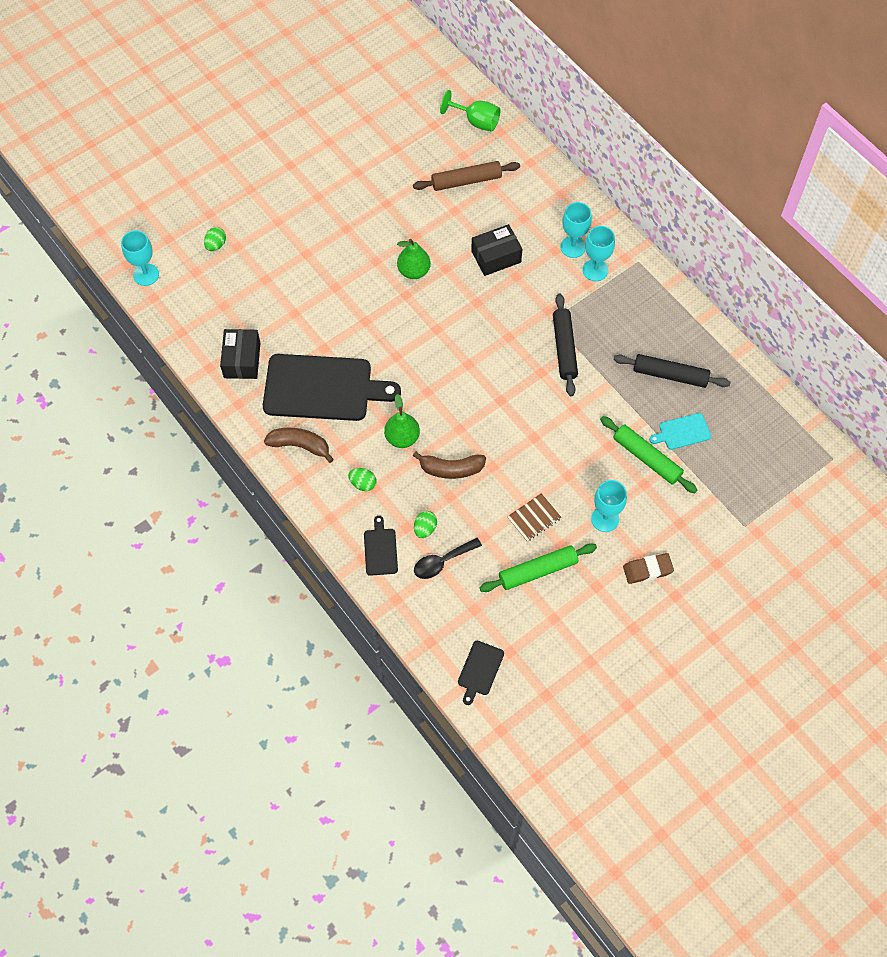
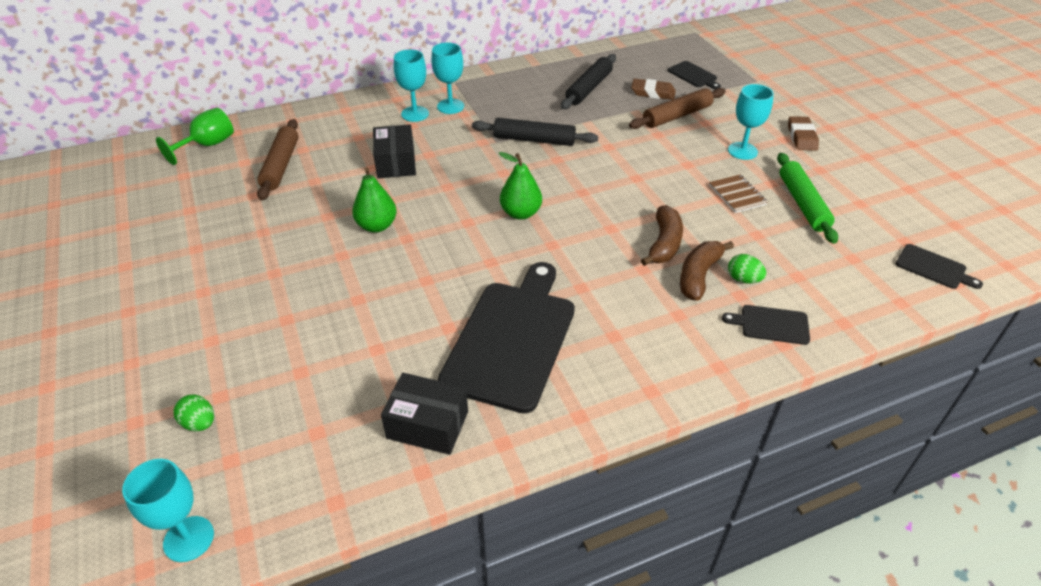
camera: 75 degrees left, 20 degrees down
brown banana [264,428,334,463] -> brown banana moved to [680,241,734,301]
green egg [348,468,376,491] -> none
green pear [384,394,420,448] -> green pear moved to [499,152,542,220]
black spoon [414,538,482,579] -> none
green rolling pin [600,416,697,493] -> brown rolling pin [629,88,726,129]
turquoise cutting board [649,413,711,450] -> brown eraser [631,79,676,100]
none -> black cutting board [668,61,721,89]

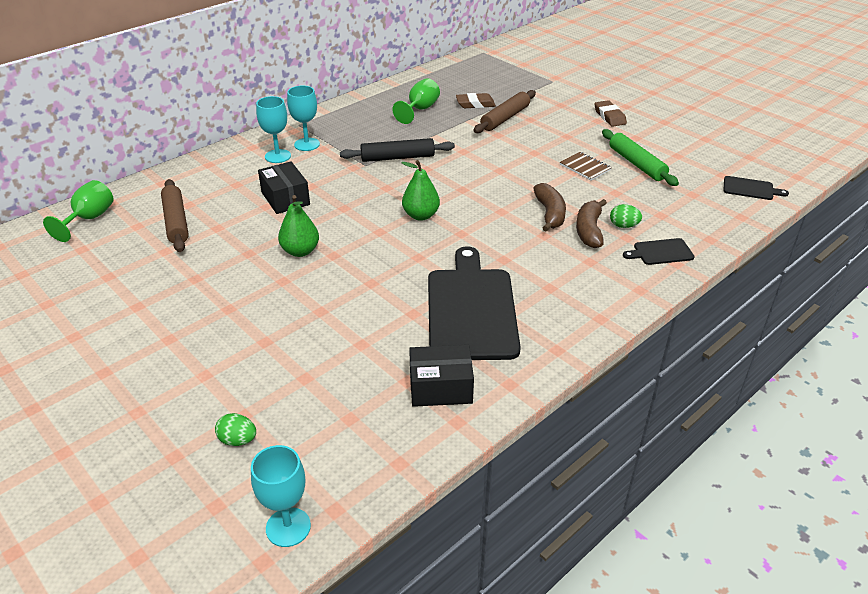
camera: 20 degrees left, 5 degrees down
black rolling pin [561,54,616,109] -> green goblet [392,78,440,124]
black cutting board [668,61,721,89] -> none
turquoise goblet [728,84,774,160] -> none

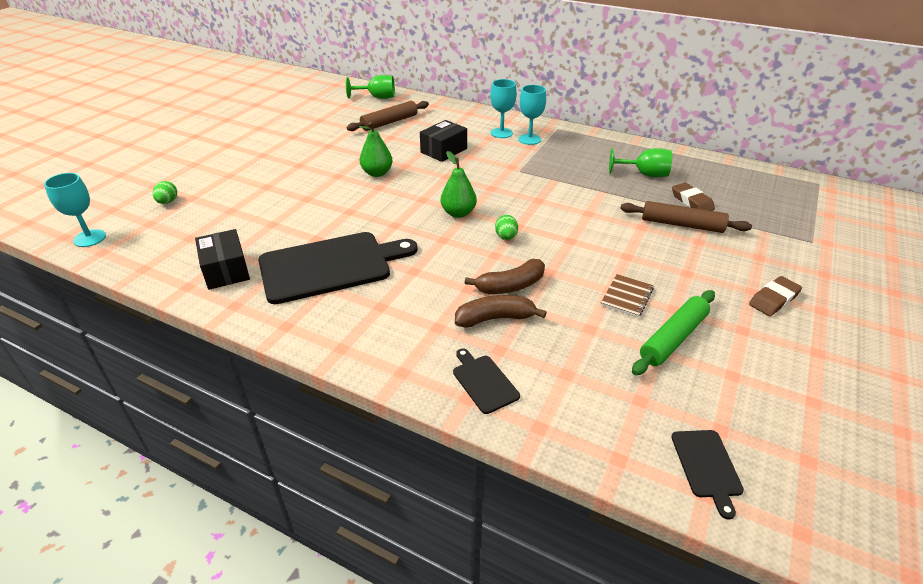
camera: 70 degrees right, 0 degrees up
black rolling pin [340,138,455,162] -> none
green egg [610,204,642,228] -> green egg moved to [495,215,518,240]

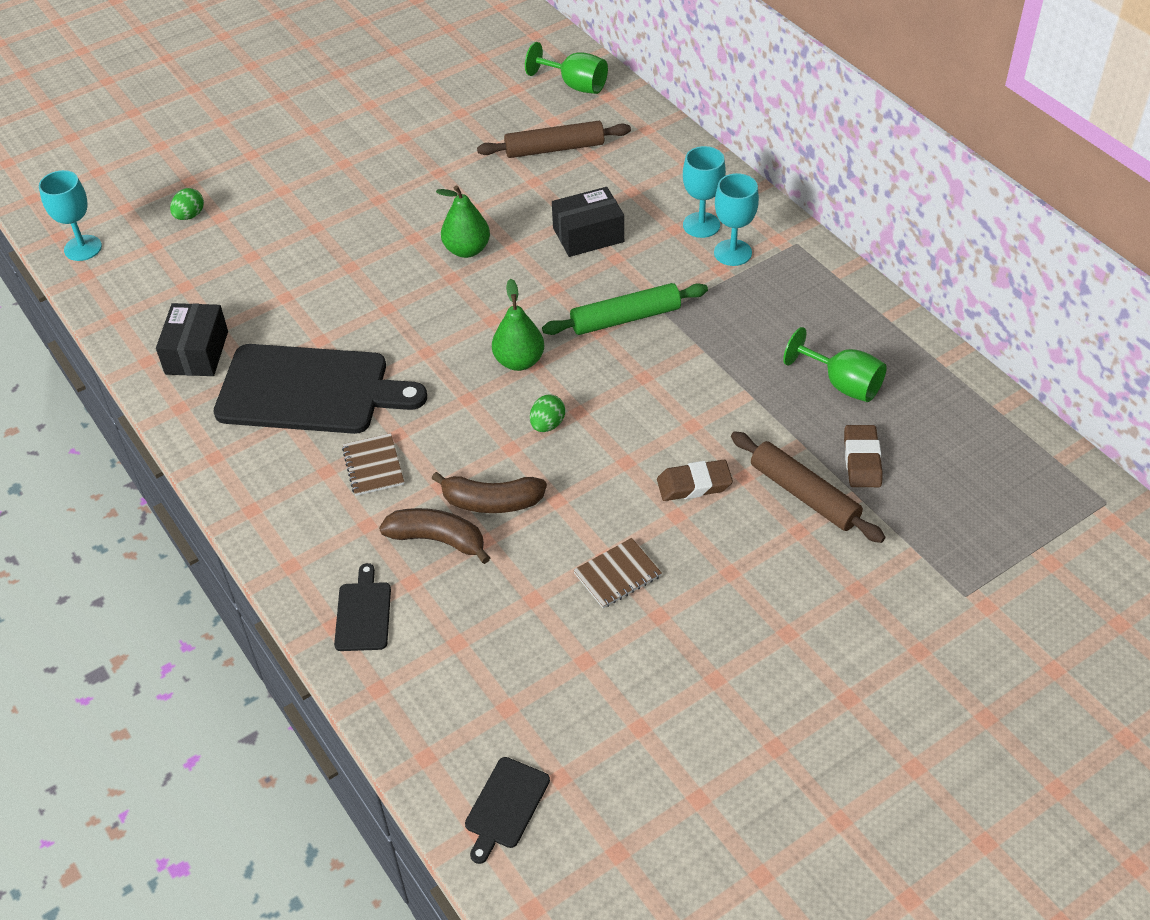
camera: 30 degrees right, 10 degrees up
green rolling pin [632,290,715,375] -> green rolling pin moved to [542,283,708,335]
brown eraser [749,276,802,316] -> brown eraser moved to [657,460,733,501]
none -> brown notebook [342,433,404,496]

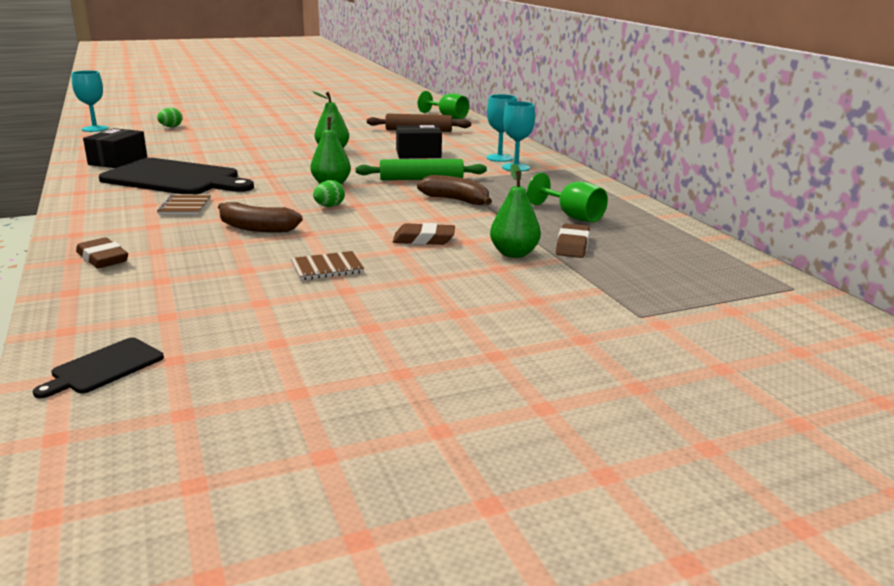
camera: 10 degrees right, 25 degrees down
black cutting board [334,563,391,651] -> brown eraser [76,237,128,268]
brown banana [379,508,490,564] -> brown banana moved to [417,175,492,205]
brown rolling pin [731,431,885,543] -> green pear [490,164,541,258]

